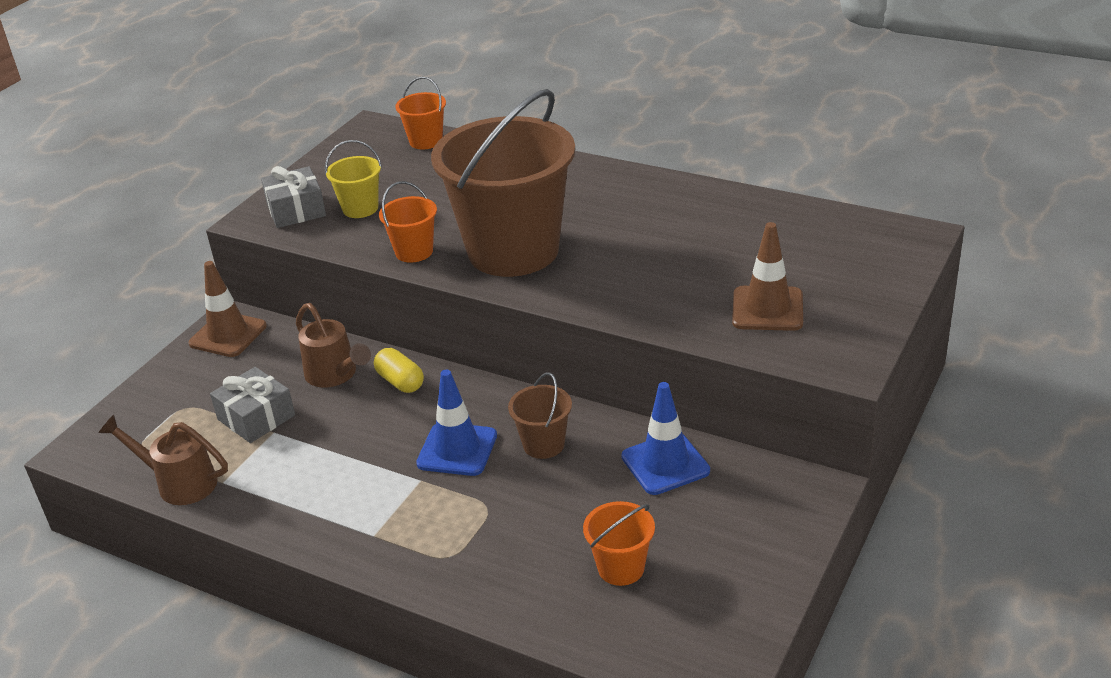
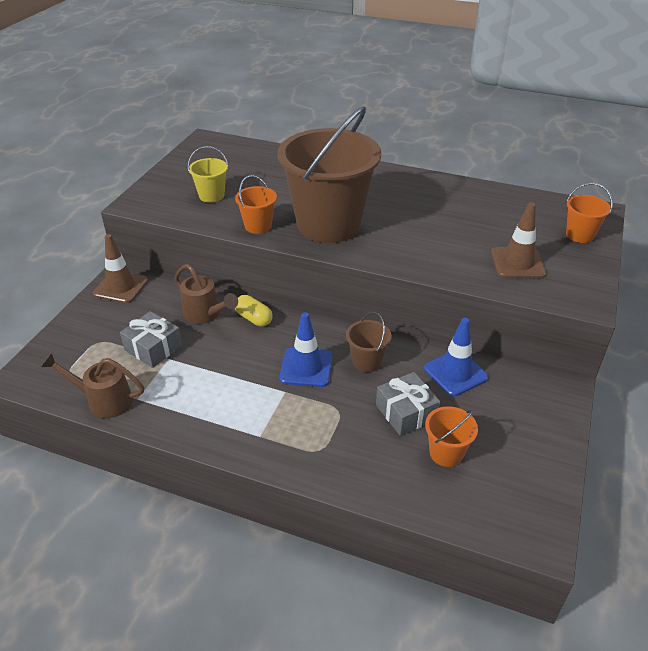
camera: 10 degrees left, 5 degrees up
grey gift [261,166,326,228] -> grey gift moved to [376,372,440,436]
orange bucket [395,77,446,149] -> orange bucket moved to [566,183,613,243]

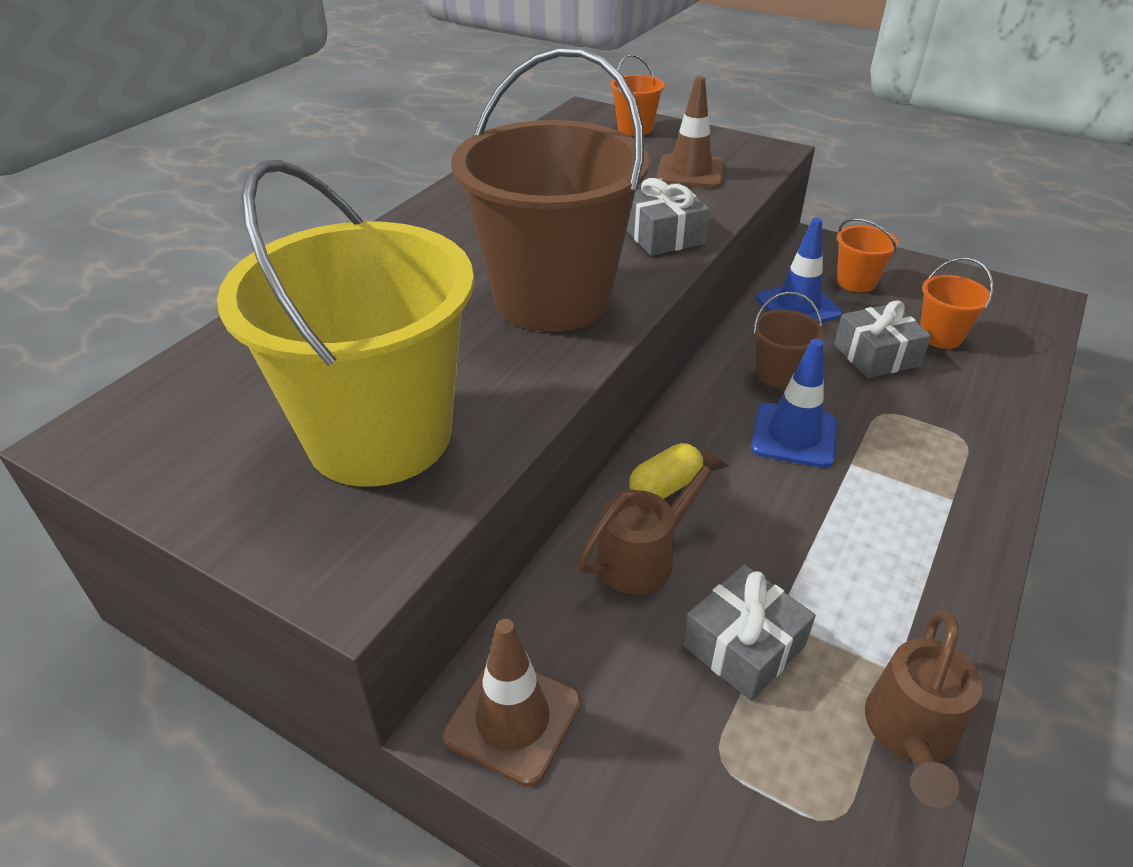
camera: 80 degrees left, 0 degrees up
yellow bucket [188,146,228,203] -> yellow bucket [217,160,474,487], size x2.38
orange bucket [235,175,277,234] -> orange bucket moved to [837,218,899,293]
none -> grey gift [626,178,710,256]

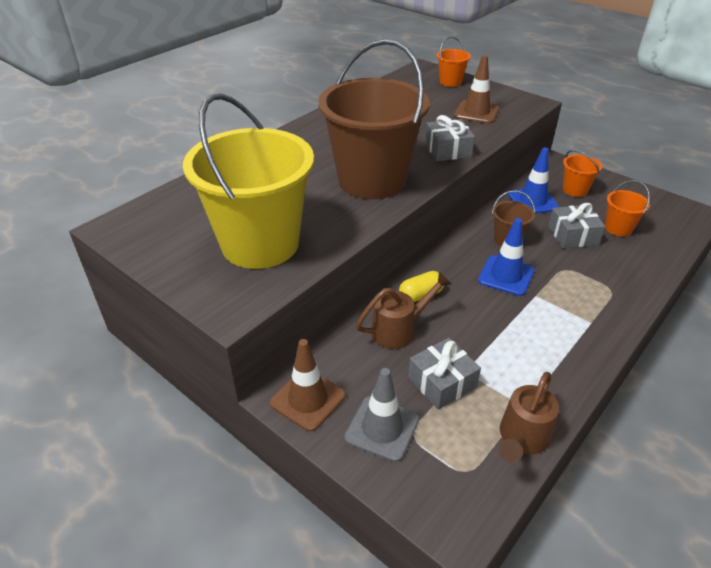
camera: 10 degrees right, 0 degrees up
none -> grey traffic cone [345,368,419,462]

